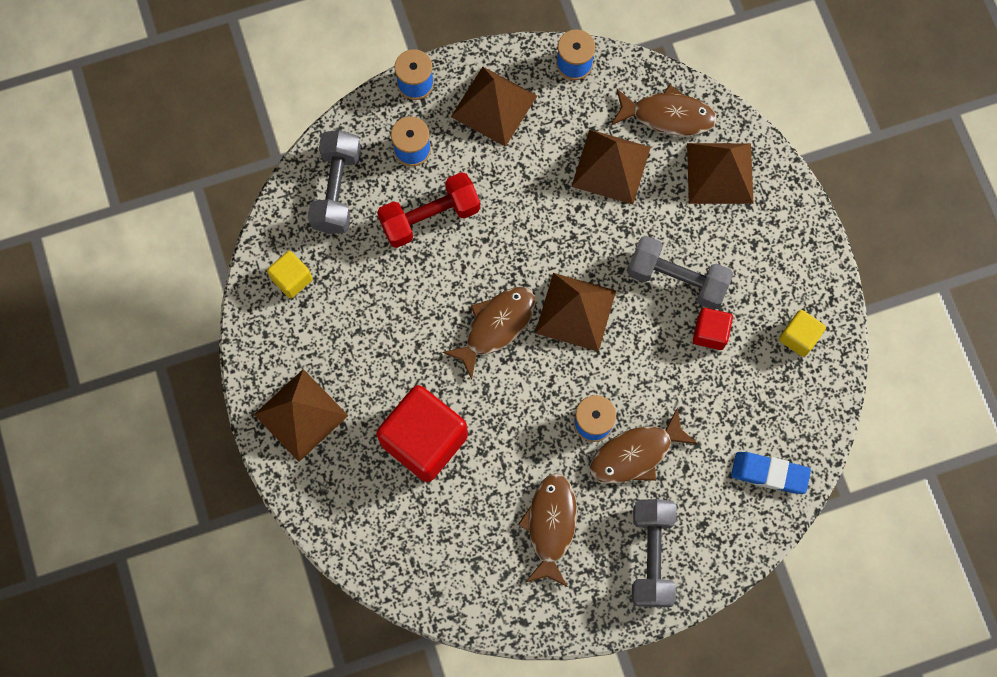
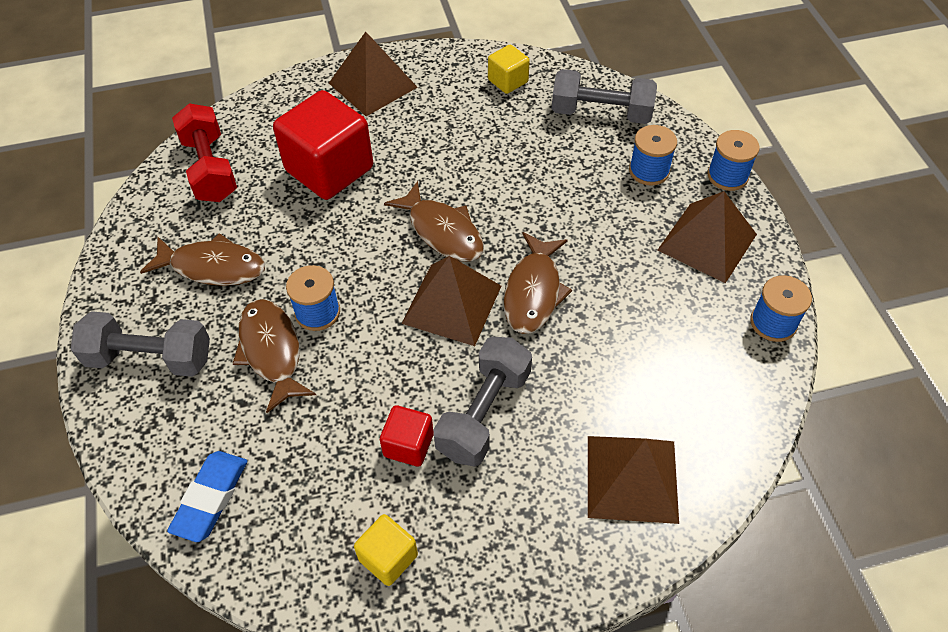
camera: 95 degrees right, 20 degrees down
red dumbbell [377,172,480,248] -> red dumbbell moved to [172,103,237,202]
brown pyramid [571,129,651,205] -> none
brown fish [611,84,717,136] -> brown fish moved to [503,232,572,334]

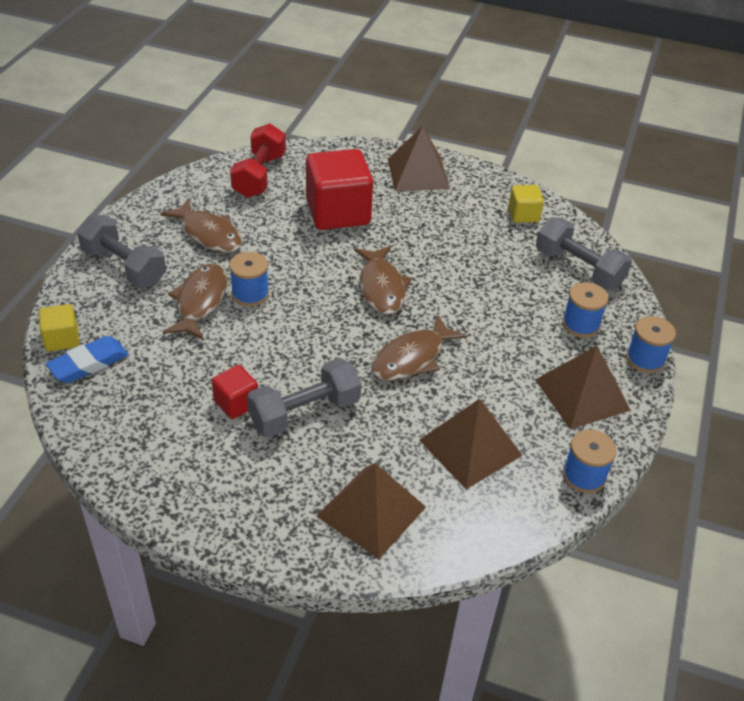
camera: 30 degrees right, 10 degrees down
yellow cube [354,514,418,586] -> yellow cube moved to [39,304,79,352]
brown pyramid [401,256,501,346] -> brown pyramid moved to [419,399,523,489]

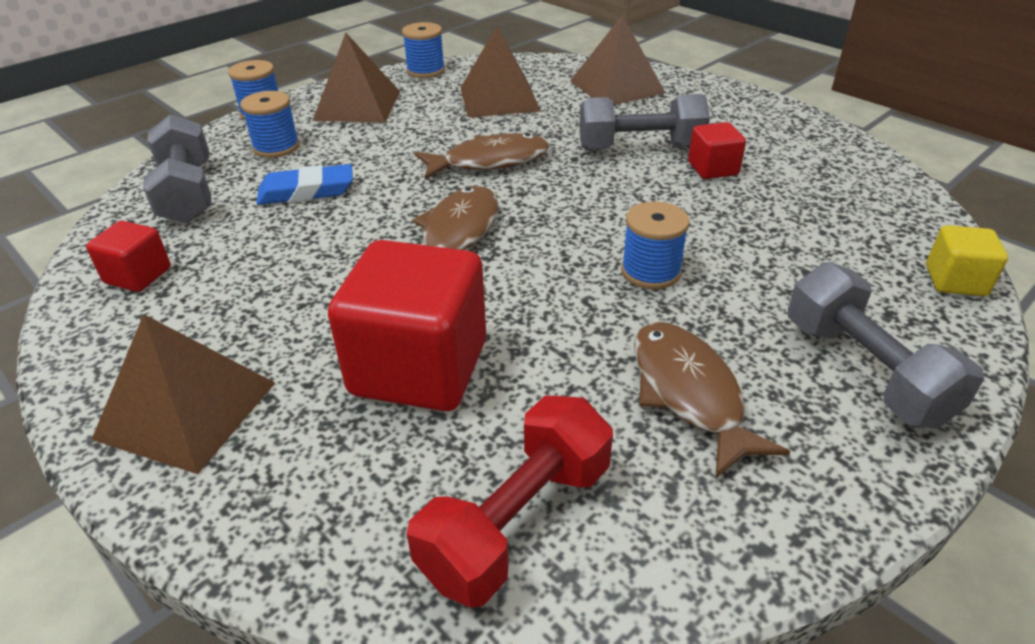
camera: 150 degrees left, 5 degrees down
blue eraser [46,336,129,383] -> blue eraser moved to [257,164,353,205]
brown fish [163,264,227,340] -> none
yellow cube [508,185,544,223] -> red cube [86,221,171,292]

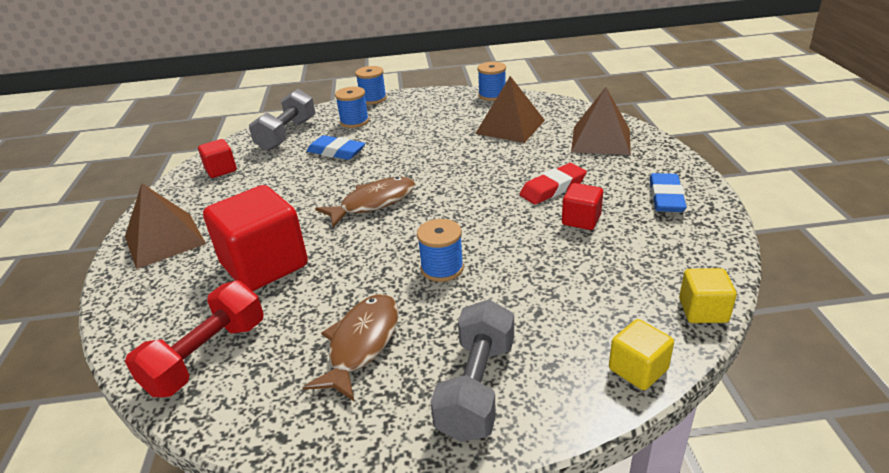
camera: 40 degrees right, 5 degrees down
brown pyramid [313,33,400,123] -> none
red dumbbell [407,396,613,608] -> red dumbbell turned 45 degrees counterclockwise [125,281,264,397]
brown fish [415,133,550,180] -> none
grey dumbbell [579,94,710,150] -> red eraser [519,163,587,205]
none -> blue eraser [649,173,687,212]
none -> yellow cube [679,268,737,323]

